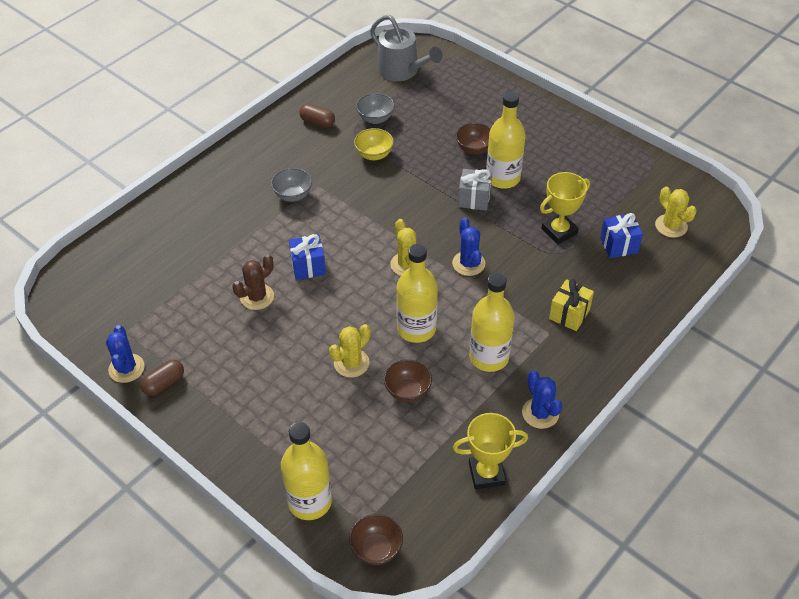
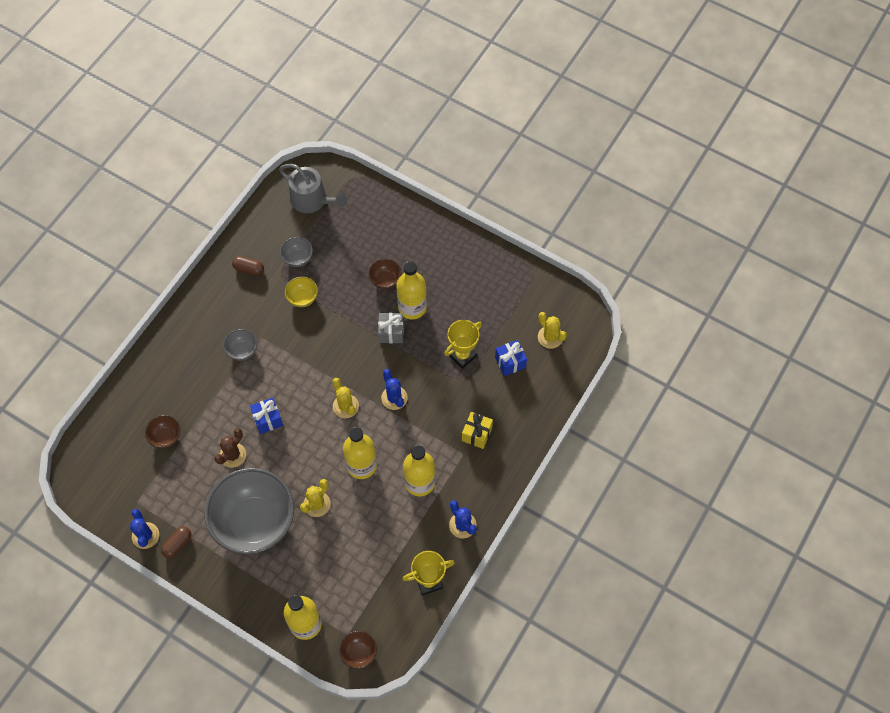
camera: 10 degrees left, 15 degrees up
brown bowl [384,359,432,402] -> brown bowl moved to [145,415,180,448]
none -> grey bowl [204,468,294,554]

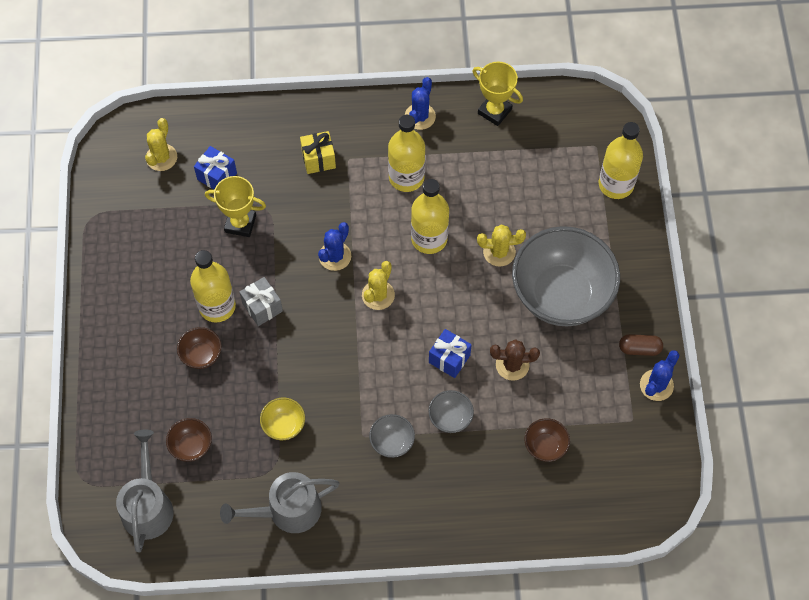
camera: 125 degrees left, 0 degrees up
brown capsule [232,256,264,276] -> grey watering can [220,472,339,533]
grey bowl [280,237,313,267] -> grey bowl moved to [429,390,474,433]
brown bowl [339,631,377,669] -> brown bowl moved to [166,418,212,462]

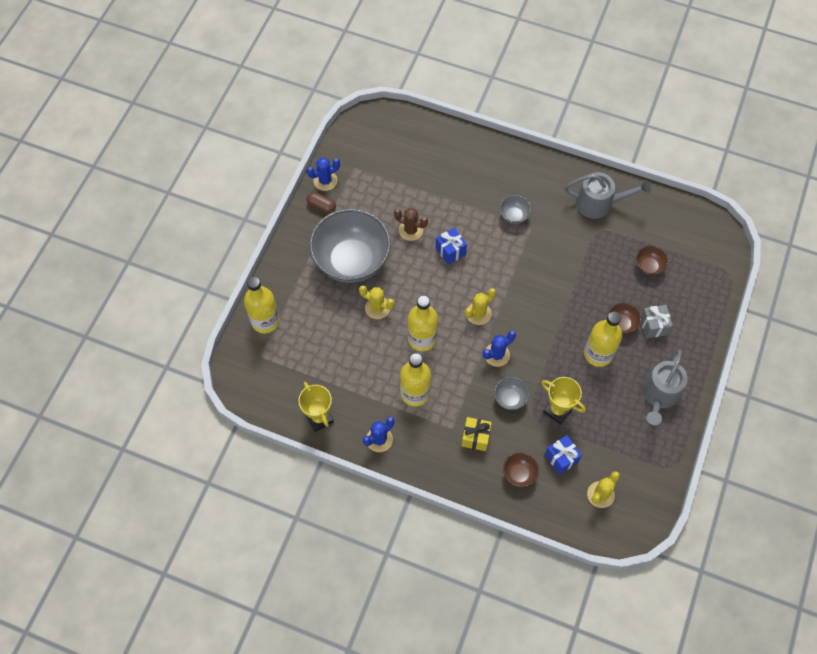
camera: 155 degrees left, 0 degrees up
grey watering can [116,430,174,552] -> grey watering can moved to [642,350,688,425]
grey gift [240,277,283,326] -> grey gift moved to [641,305,673,338]
yellow bowl [260,397,305,440] -> none
grey bowl [429,390,474,433] -> grey bowl moved to [494,377,529,410]
brown bowl [525,418,570,462] -> brown bowl moved to [503,452,539,487]

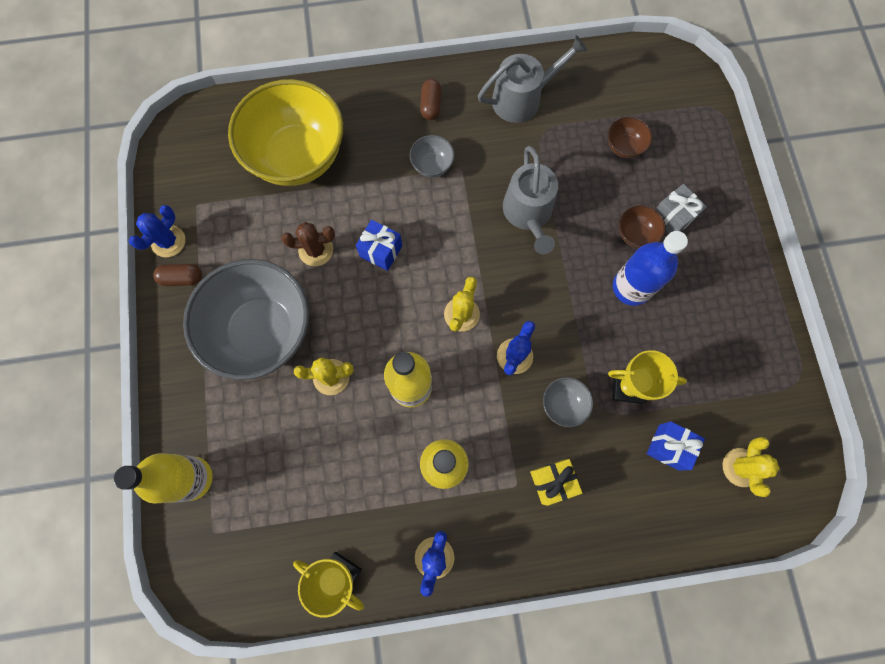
camera: 30 degrees left, 10 degrees up
brown bowl [503,452,539,487] -> none
yellow bottle [584,312,622,367] -> blue bottle [613,231,688,306]
grey watering can [642,350,688,425] -> grey watering can moved to [503,146,558,254]
none -> yellow bowl [228,79,343,186]
none -> brown capsule [420,79,441,120]

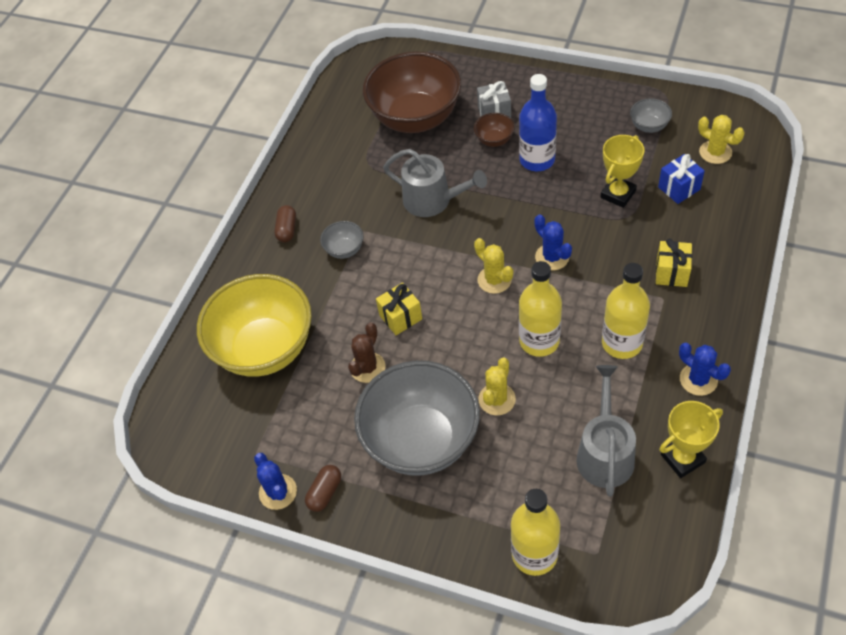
camera: 55 degrees left, 20 degrees down
blue gift [356,220,402,271] -> yellow gift [376,283,422,335]
brown capsule [420,79,441,120] -> brown capsule turned 60 degrees clockwise [274,205,296,243]
grey watering can [478,35,587,123] -> grey watering can moved to [577,365,636,496]
grey bowl [543,377,593,427] -> grey bowl moved to [630,98,672,133]
brown bowl [608,116,652,158] -> brown bowl [363,52,461,133], size x2.44

